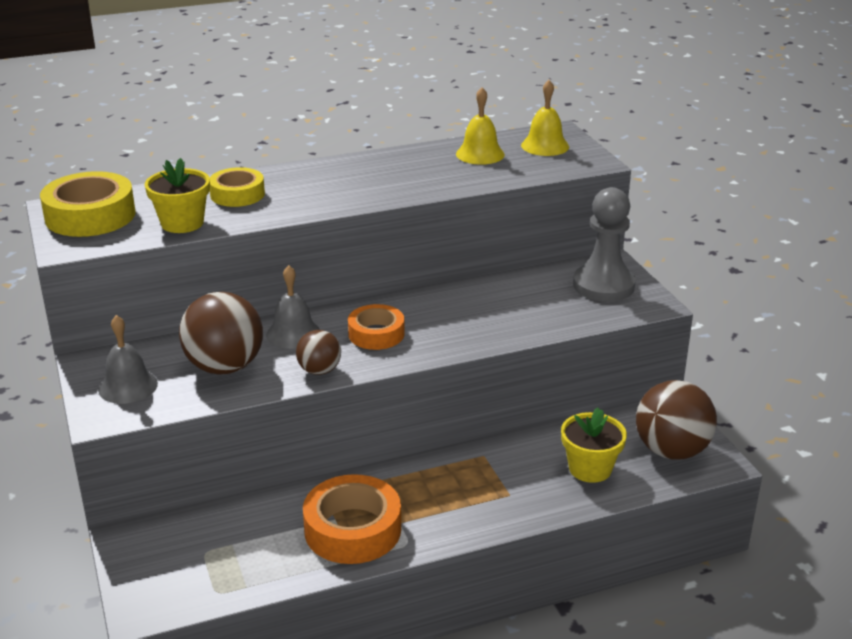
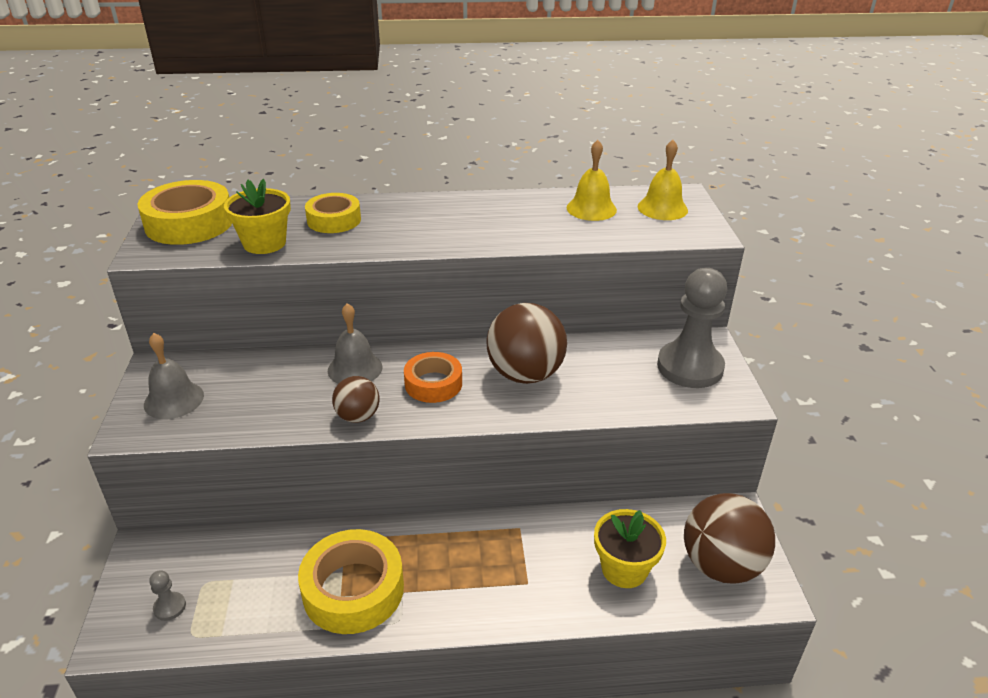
camera: 15 degrees right, 5 degrees up
brown ball [179,292,263,375] -> brown ball moved to [486,303,567,384]
orange tape [303,474,401,564] -> yellow tape [298,529,404,634]
none -> grey pawn [149,570,186,621]

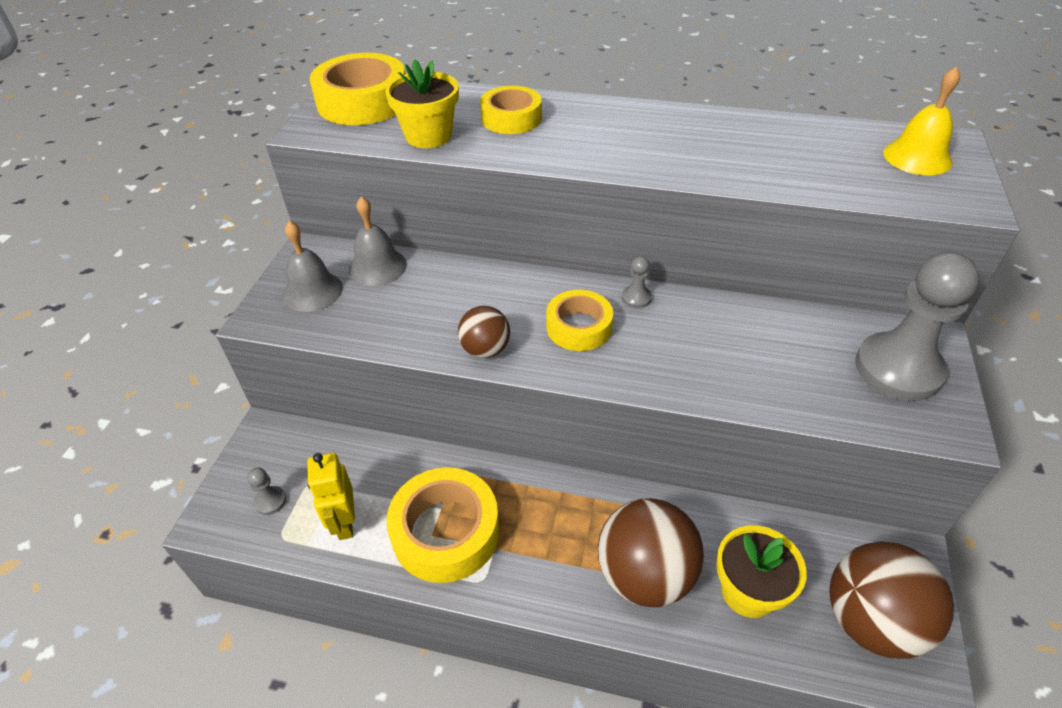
camera: 20 degrees right, 10 degrees up
grey bell [328,303,382,384] -> grey bell moved to [349,196,407,286]
orange tape [404,352,462,403] -> yellow tape [546,290,613,351]
brown ball [486,303,567,384] -> brown ball moved to [598,498,704,607]
yellow bell [567,140,617,221] -> none
none -> yellow robot [307,453,355,540]
none -> grey pawn [622,256,652,308]

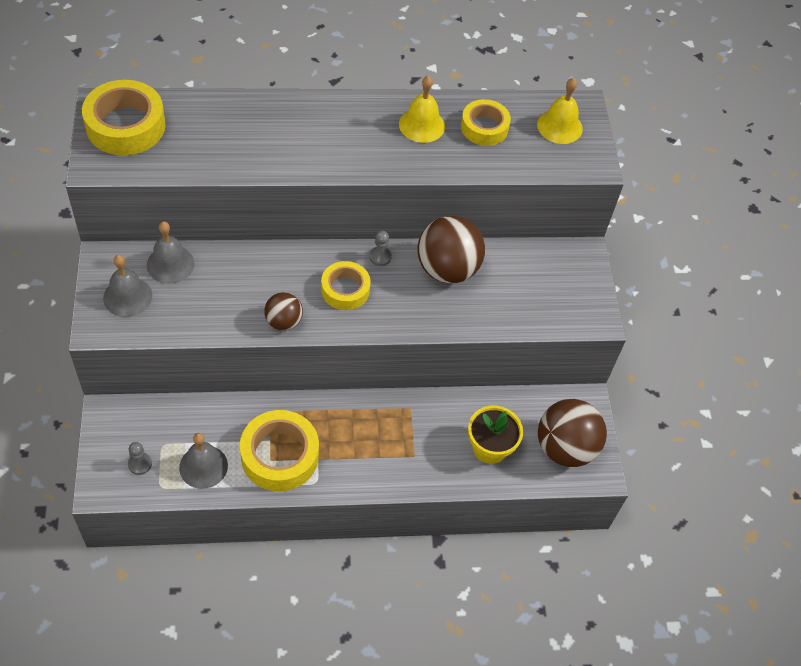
camera: 25 degrees left, 10 degrees up
yellow robot [307,453,355,540] -> grey bell [179,433,228,489]
yellow flower pot [385,59,459,148] -> none
yellow tape [480,86,542,134] -> yellow tape moved to [461,99,511,146]
brown ball [598,498,704,607] -> brown ball moved to [418,216,485,283]
grey pawn [855,252,979,401] -> none
none -> yellow bell [399,76,445,143]

